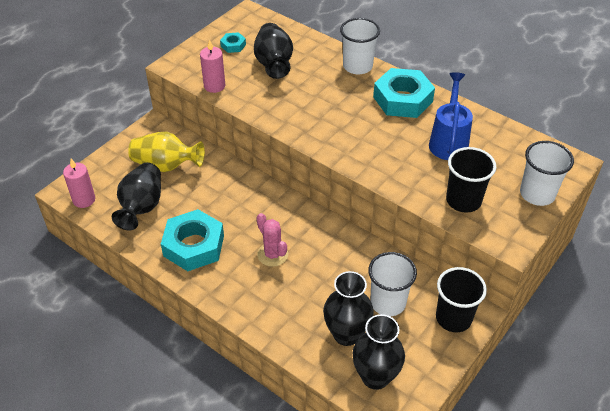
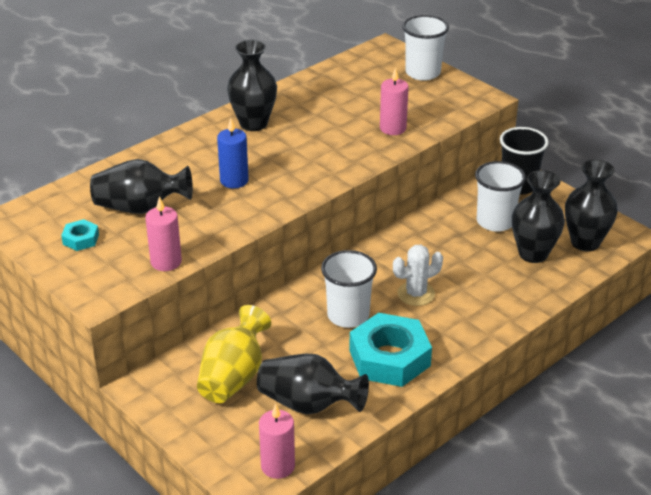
camera: 80 degrees left, 10 degrees down
pink cactus [257,213,288,267] -> white cactus [393,245,443,306]
white cup [340,18,380,74] -> white cup moved to [321,250,377,328]
turquoise nut [373,68,435,118] -> black vase [227,40,277,131]
blue watering can [429,72,473,160] -> none
black cup [446,147,496,213] -> none
none -> blue candle [217,118,249,188]
none -> pink candle [380,67,409,135]

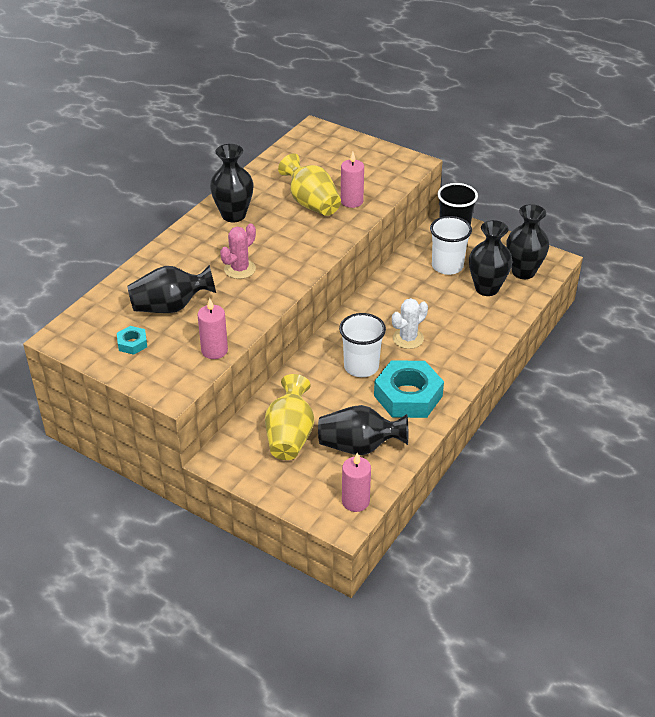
camera: 15 degrees left, 5 degrees up
blue candle [217,118,249,188] -> pink cactus [220,223,256,279]
white cup [402,15,449,81] -> none
none -> yellow vase [278,153,341,216]

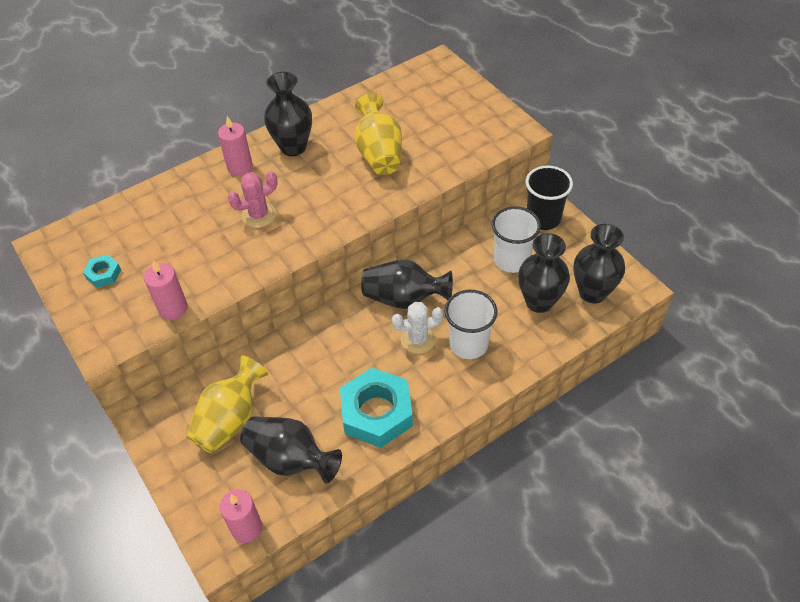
camera: 25 degrees right, 10 degrees up
black vase [127,265,216,313] -> black vase moved to [361,259,453,309]
white cup [339,313,386,377] -> white cup moved to [445,290,497,359]
pink candle [341,152,364,208] -> pink candle moved to [218,116,253,176]

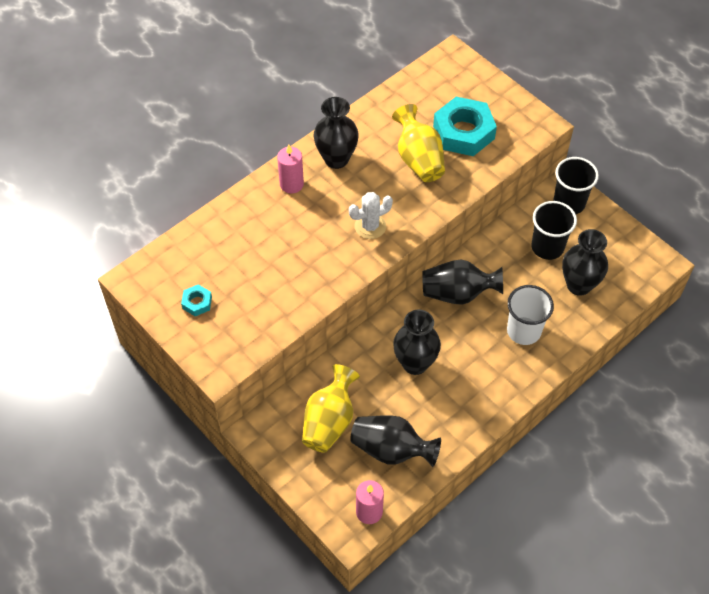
camera: 10 degrees left, 5 degrees up
pink candle [144,260,188,320] -> none
pink cactus [228,171,278,228] -> none
turquoise nut [340,368,413,448] -> turquoise nut moved to [433,97,497,156]
white cactus [392,302,443,354] -> white cactus moved to [349,192,393,239]
white cup [492,206,541,273] -> black cup [531,201,577,260]
black vase [573,224,625,303] -> black vase moved to [393,309,441,375]

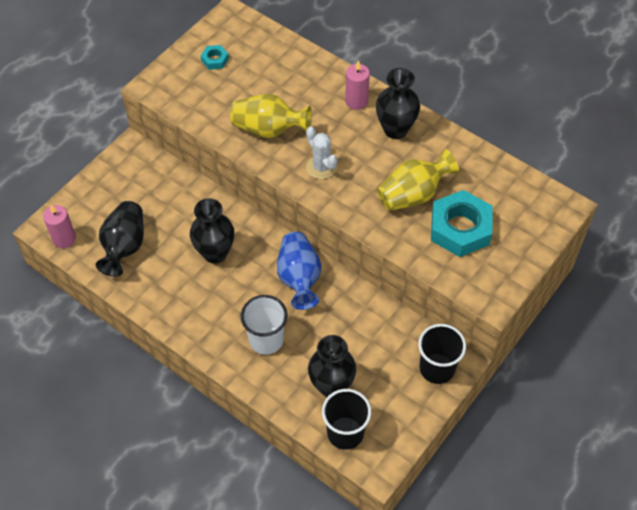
camera: 80 degrees right, 0 degrees up
yellow vase [302,364,360,453] -> yellow vase moved to [231,94,312,138]
black vase [422,260,503,305] -> blue vase [277,232,322,310]
black cup [531,201,577,260] -> black cup moved to [322,389,371,450]

